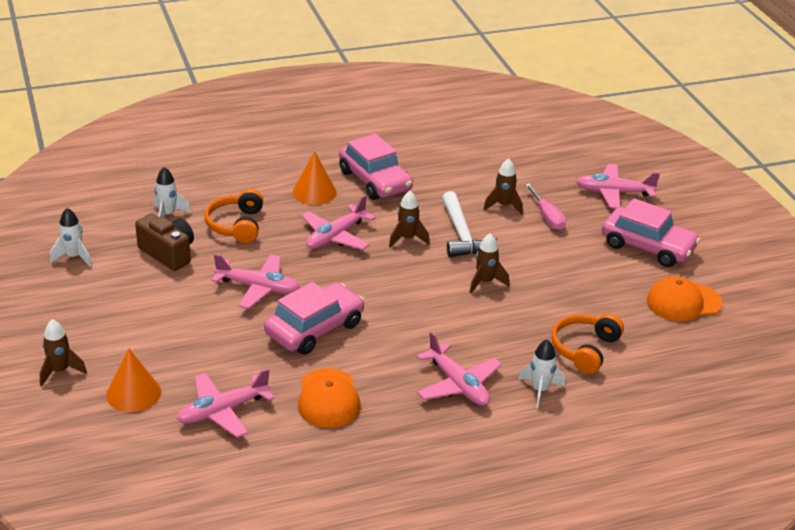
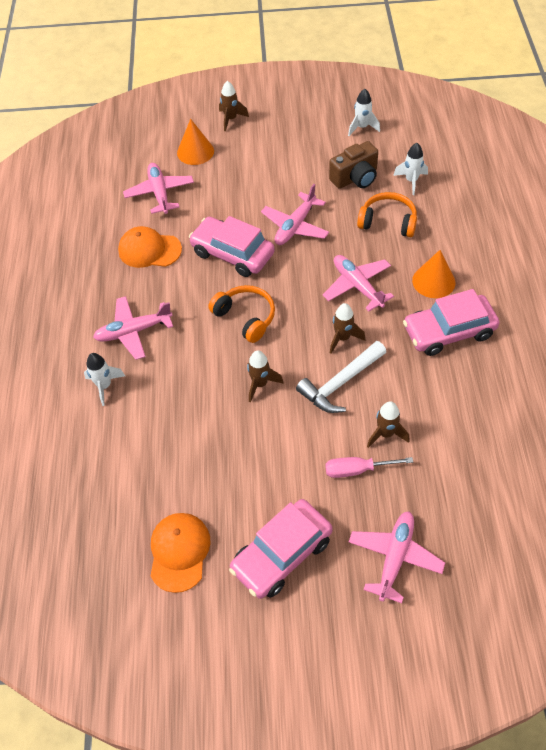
camera: 110 degrees right, 20 degrees up
pink car [264,282,365,355] -> pink car turned 150 degrees clockwise [189,216,275,277]
white hammer [442,191,497,257] -> white hammer turned 45 degrees counterclockwise [296,341,386,413]
orange headphones [552,314,624,374] -> orange headphones moved to [208,285,275,343]

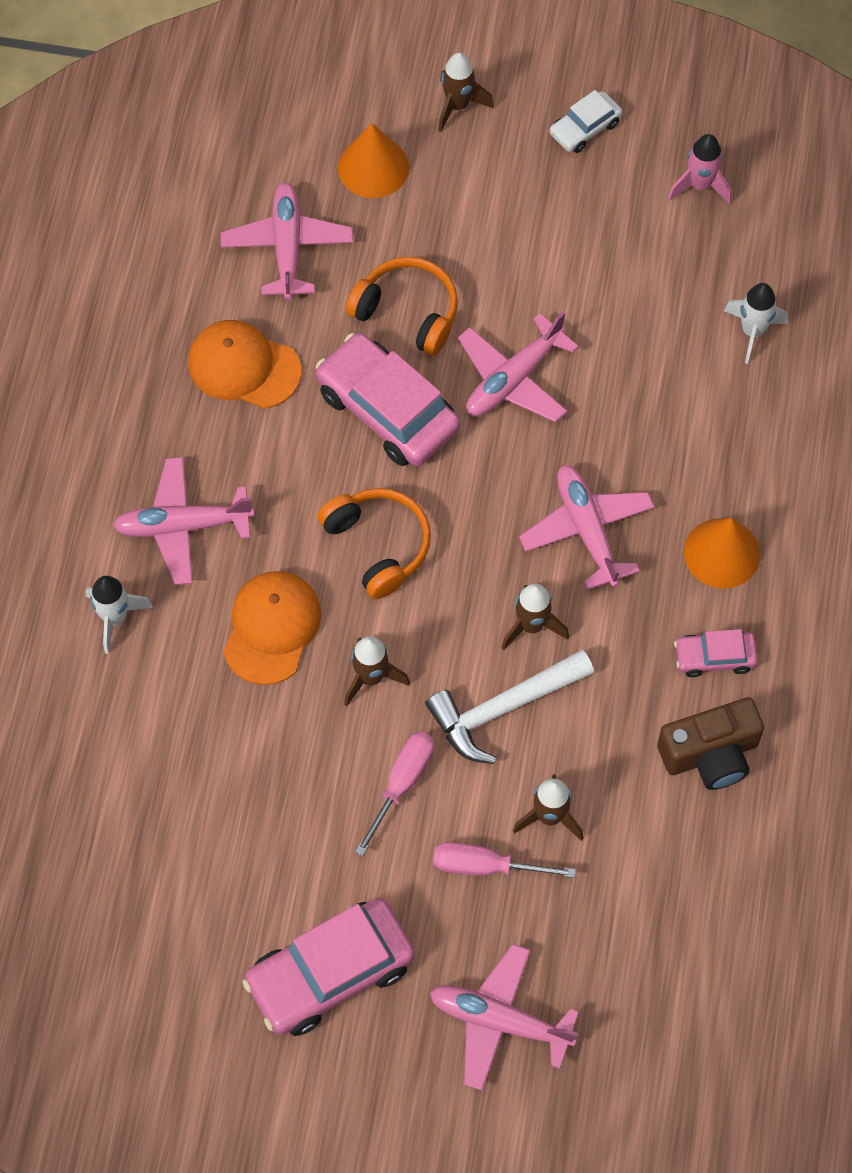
camera: 10 degrees right, 10 degrees up
orange cap [151,513,210,593] -> orange cap moved to [224,571,321,685]
brown camera [329,141,378,189] -> brown camera moved to [657,697,764,790]
white rocket [348,89,380,136] -> pink rocket [668,134,732,204]
pink plane [349,512,445,603] -> pink plane turned 105 degrees counterclockwise [430,944,579,1091]
orange headphones [357,192,417,237] -> orange headphones moved to [346,257,458,356]
pink car [403,289,499,356] -> pink car [674,629,758,677], size x0.52
none -> pink screwdriver [355,732,434,856]
none -> white car [549,90,622,153]

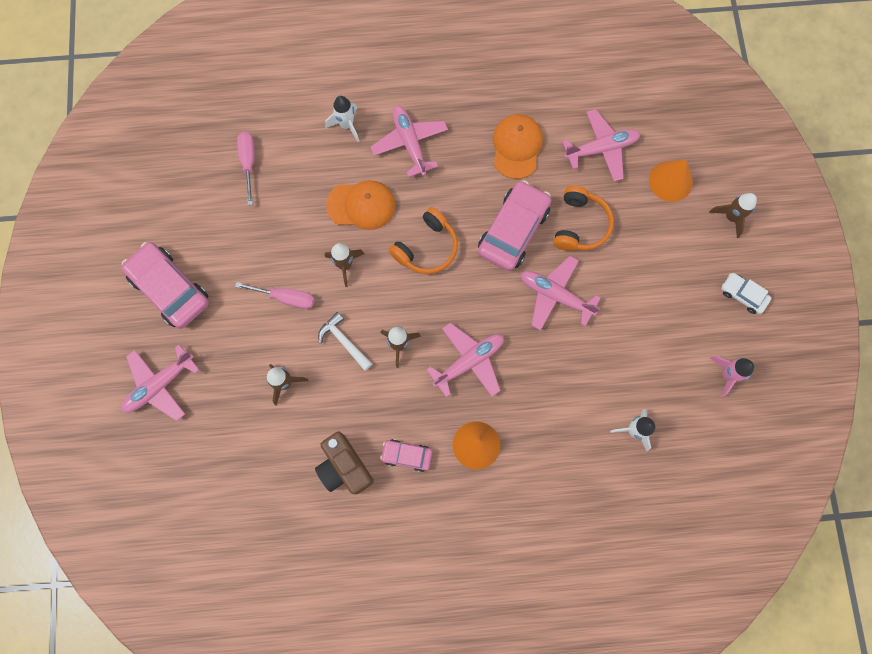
camera: 75 degrees right, 10 degrees up
white hammer [425,650,594,764] -> white hammer [318,312,373,371], size x0.66
pink plane [430,944,579,1091] -> pink plane turned 135 degrees counterclockwise [121,345,200,421]
pink screwdriver [433,842,576,878] -> pink screwdriver moved to [237,132,255,205]
pink car [674,629,758,677] -> pink car turned 60 degrees counterclockwise [380,439,433,472]

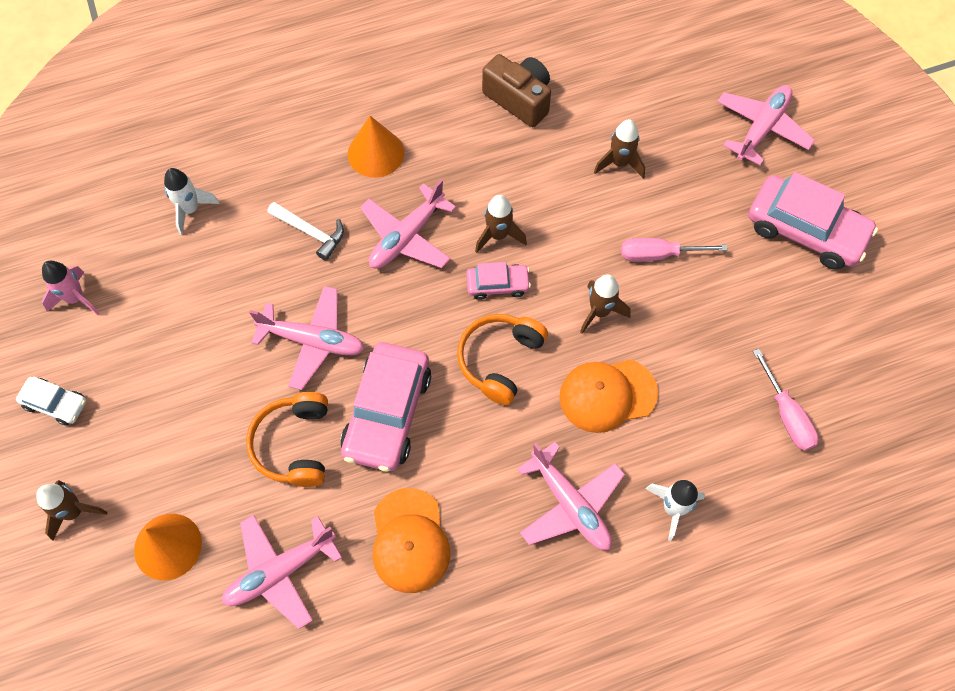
camera: 165 degrees right, 10 degrees down
white hammer [318,312,373,371] -> white hammer moved to [268,202,344,261]
pink car [380,439,433,472] -> pink car moved to [466,262,531,300]

